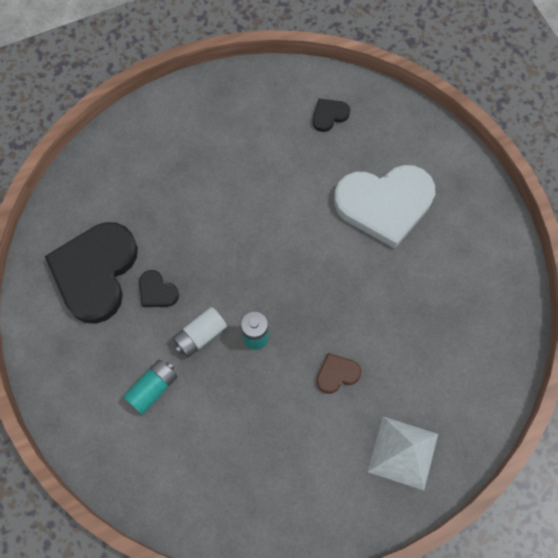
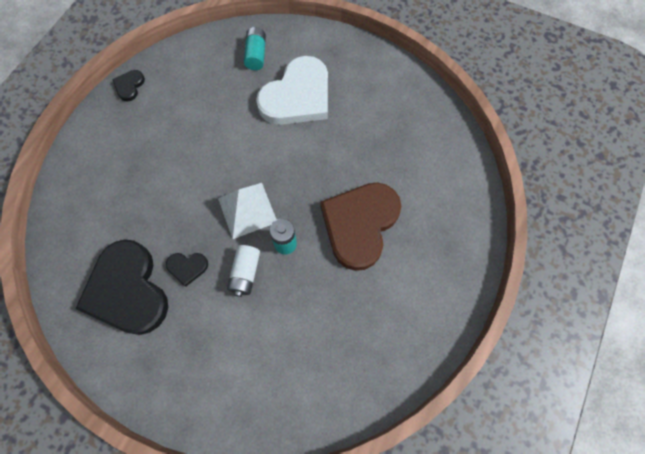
camera: 40 degrees left, 0 degrees up
turquoise battery [123,359,178,415] -> turquoise battery moved to [244,27,266,70]
black heart [313,99,350,132] -> black heart moved to [112,70,145,101]
brown heart [317,353,361,394] -> brown heart [320,182,401,271], size x2.35
white pyramid [368,417,438,490] -> white pyramid moved to [218,183,277,239]

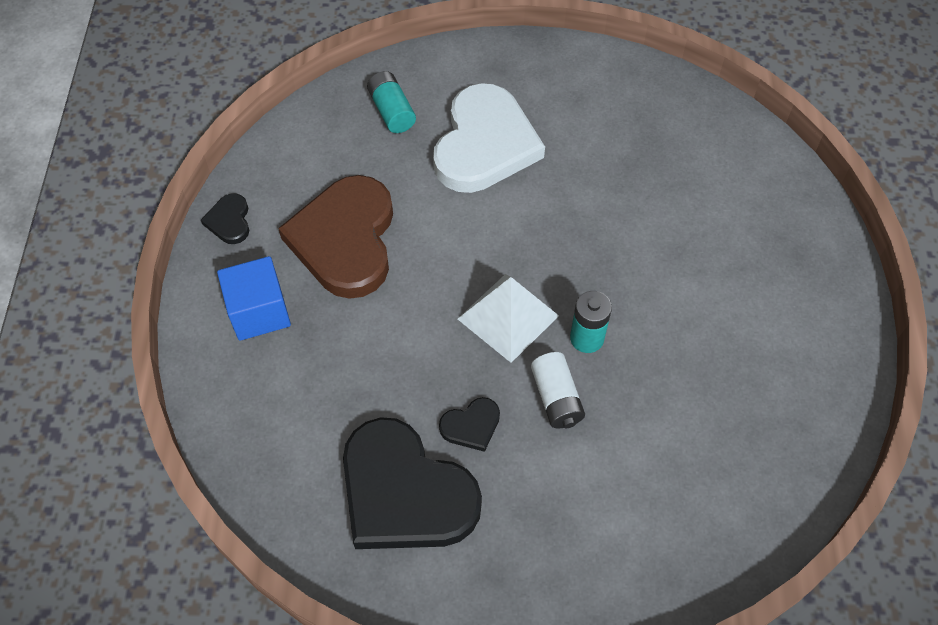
camera: 25 degrees left, 10 degrees down
brown heart [320,182,401,271] -> brown heart moved to [278,175,393,299]
none -> blue cube [217,256,291,341]

